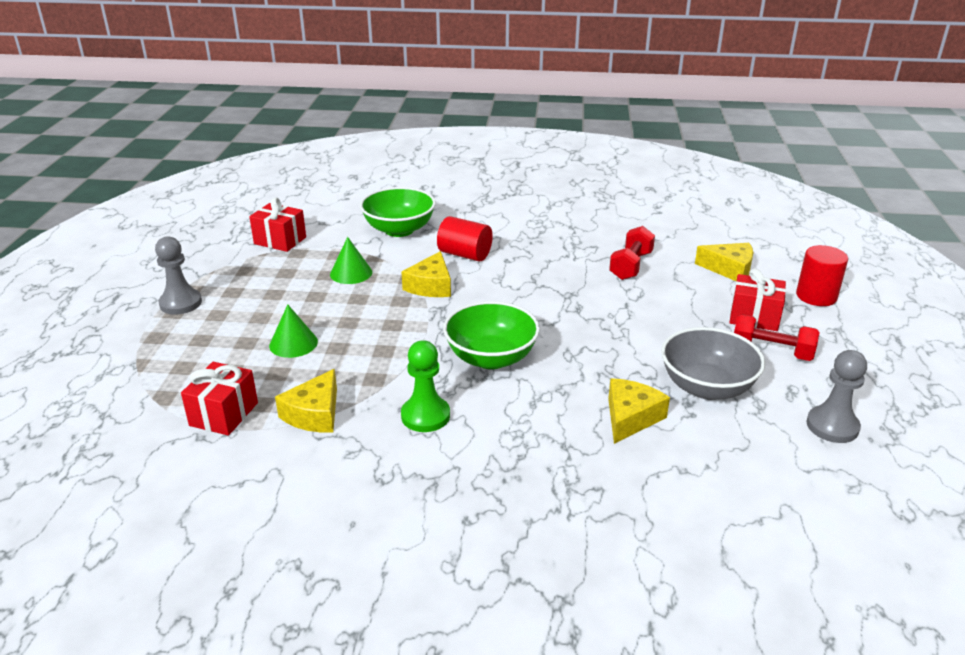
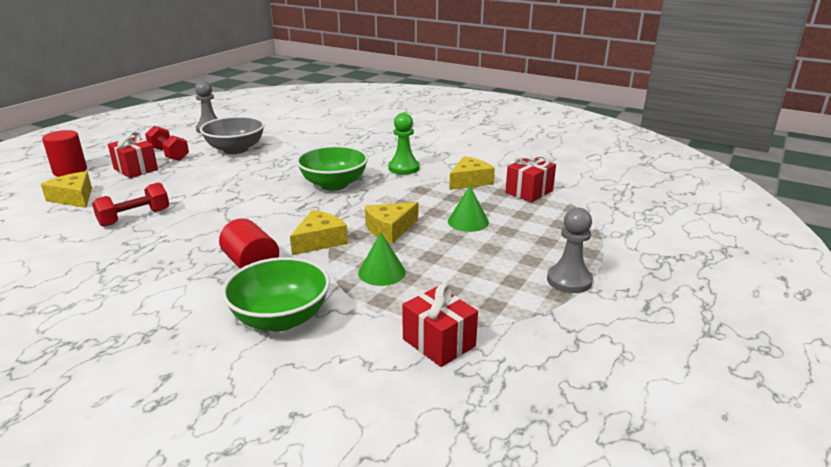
camera: 155 degrees left, 5 degrees down
yellow cheese [608,378,670,444] -> yellow cheese moved to [365,202,418,243]

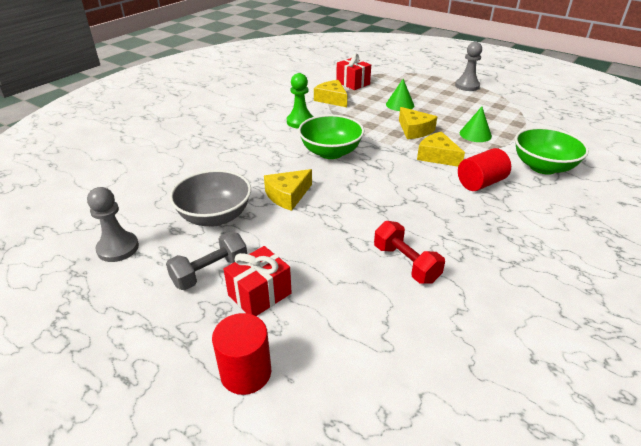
camera: 85 degrees left, 10 degrees up
yellow cheese [41,171,92,208] -> yellow cheese moved to [264,169,312,211]
red dumbbell [145,126,189,161] -> grey dumbbell [166,232,247,290]
red gift [402,283,478,367] -> none

